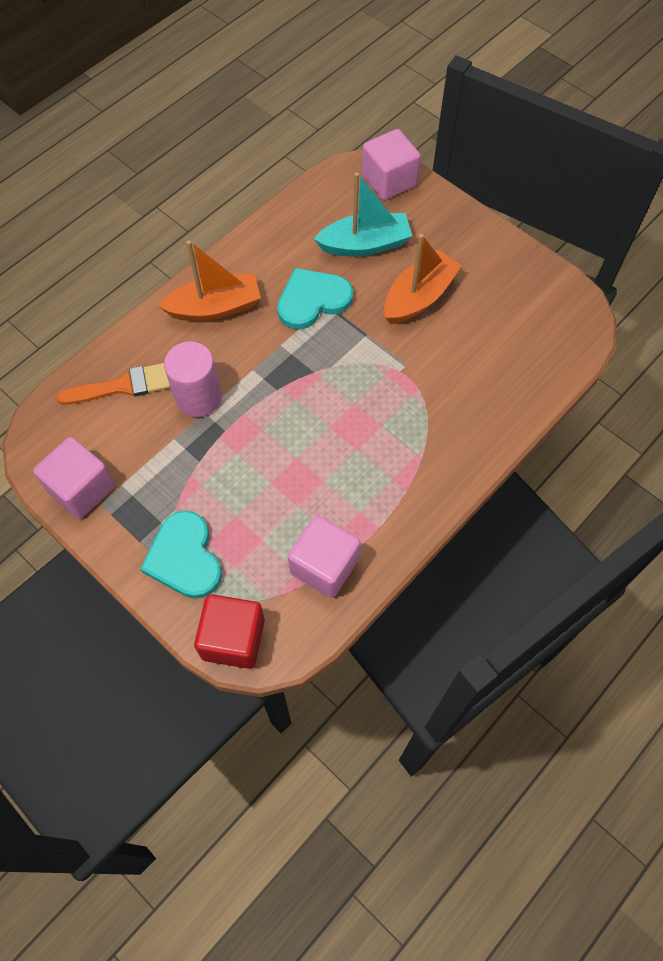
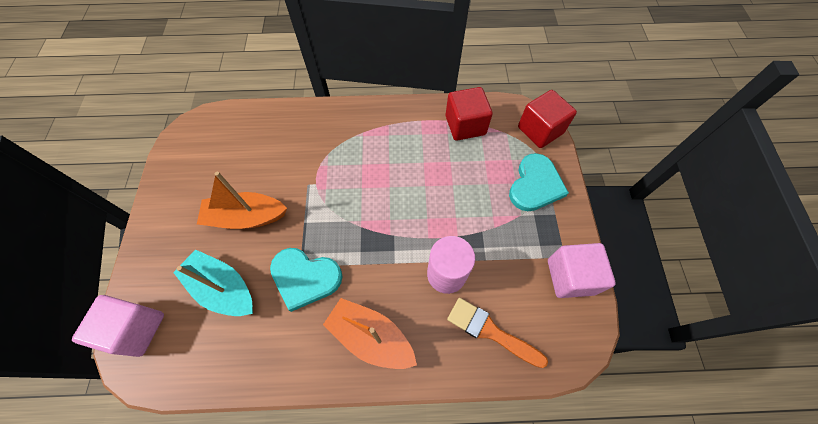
camera: 135 degrees left, 0 degrees up
pink cube [288,515,361,598] -> red cube [446,87,493,141]

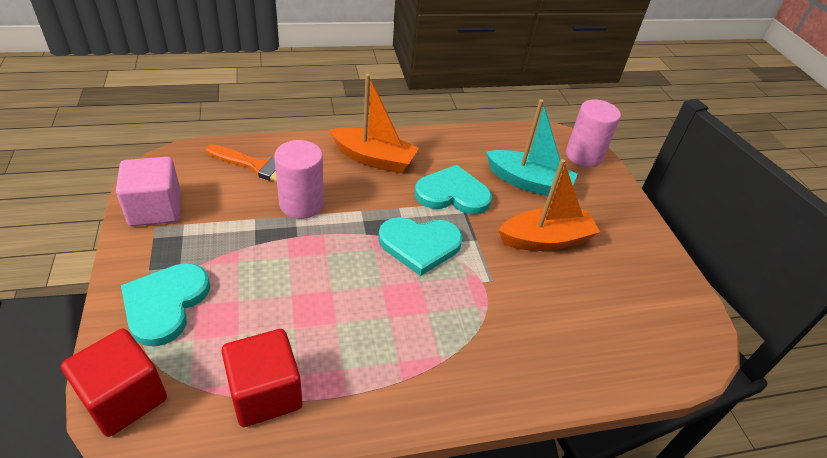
camera: 165 degrees right, 20 degrees down
pink cube [72,295,164,357] -> pink cylinder [566,99,621,167]
none -> turquoise heart [378,217,463,276]

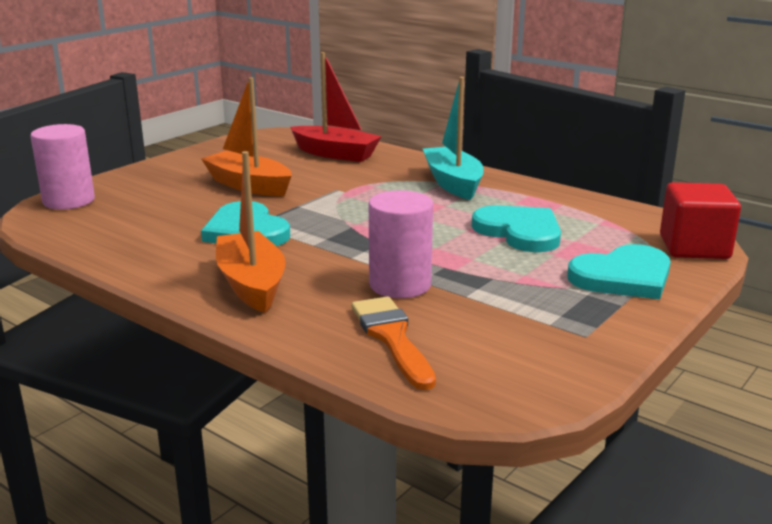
camera: 125 degrees left, 20 degrees down
pink cube [116,157,181,226] -> none
red cube [221,329,302,427] -> none
turquoise heart [378,217,463,276] -> turquoise heart moved to [472,205,561,252]
turquoise boat [486,99,578,196] -> turquoise boat moved to [423,77,484,200]
none -> red boat [290,52,382,162]

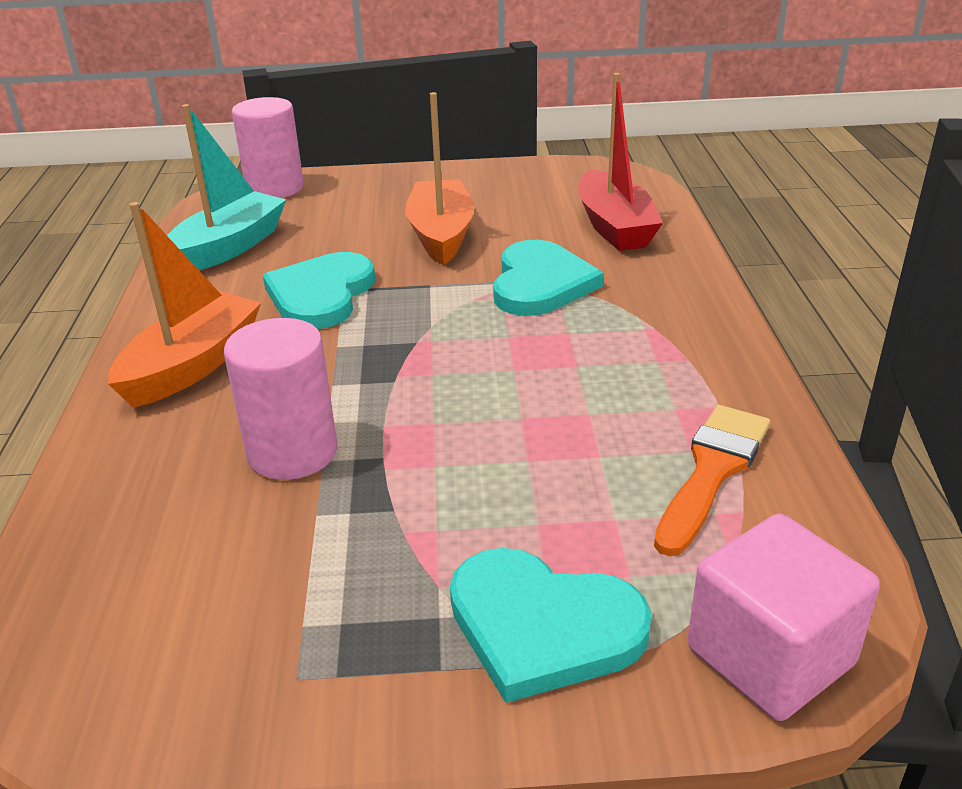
camera: 50 degrees right, 10 degrees up
orange brush [351,296,436,390] -> orange brush moved to [654,405,770,556]
turquoise boat [423,77,484,200] -> turquoise boat moved to [167,104,286,271]
turquoise heart [472,205,561,252] -> turquoise heart moved to [493,240,603,316]
red cube [660,182,741,259] -> pink cube [687,514,880,721]

